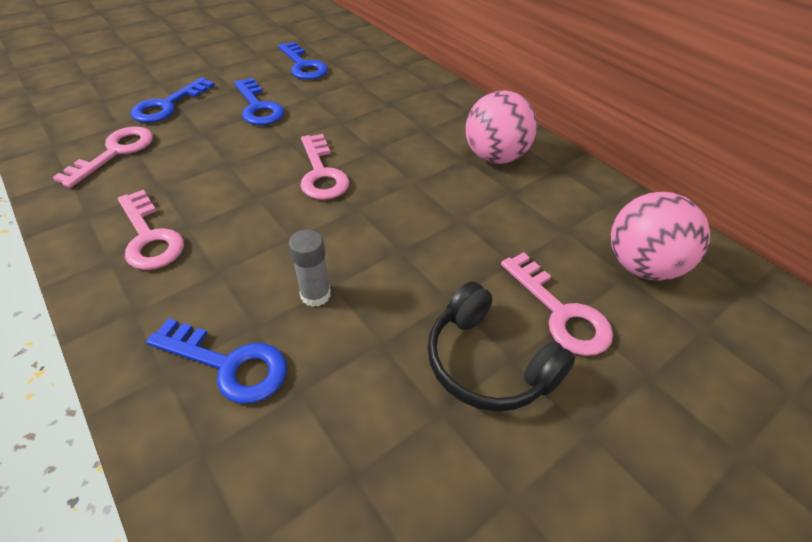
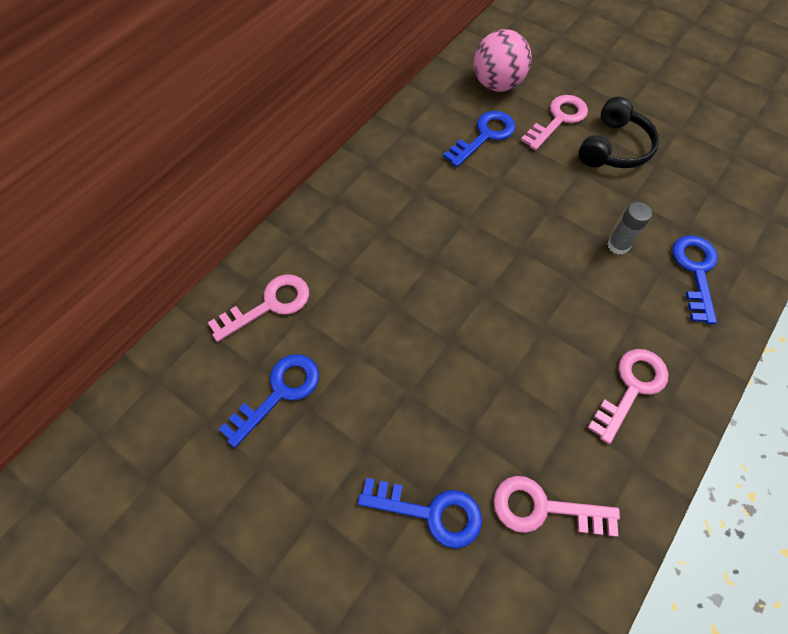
camera: 105 degrees left, 15 degrees up
blue key [234,78,284,125] -> blue key moved to [443,111,515,167]
pink key [300,134,349,200] -> pink key moved to [208,274,309,342]
pink ball [466,91,537,164] -> none

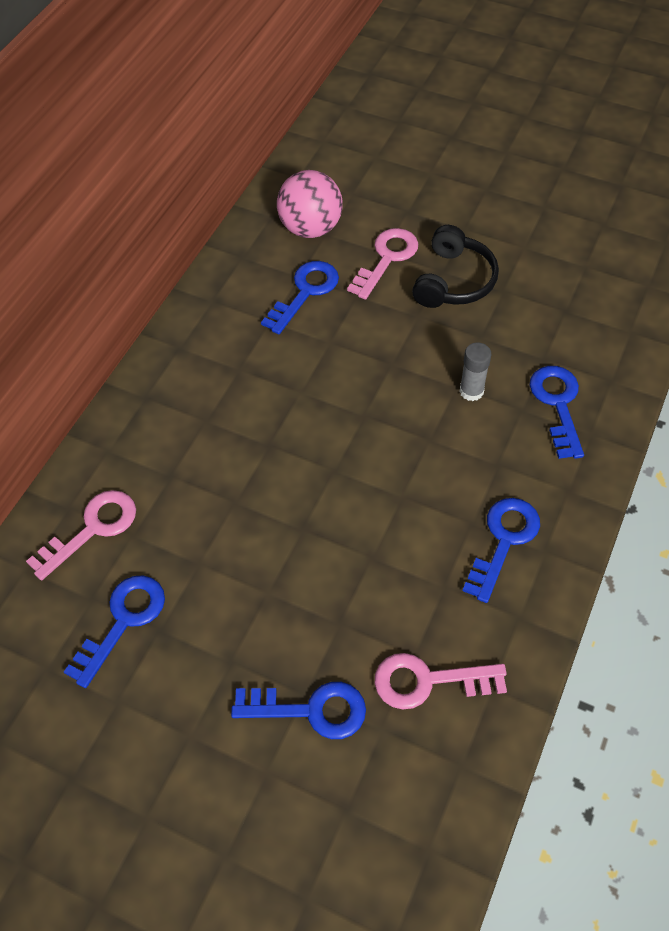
camera: 10 degrees left, 5 degrees down
pink key [587,349,668,444] -> blue key [463,498,540,603]

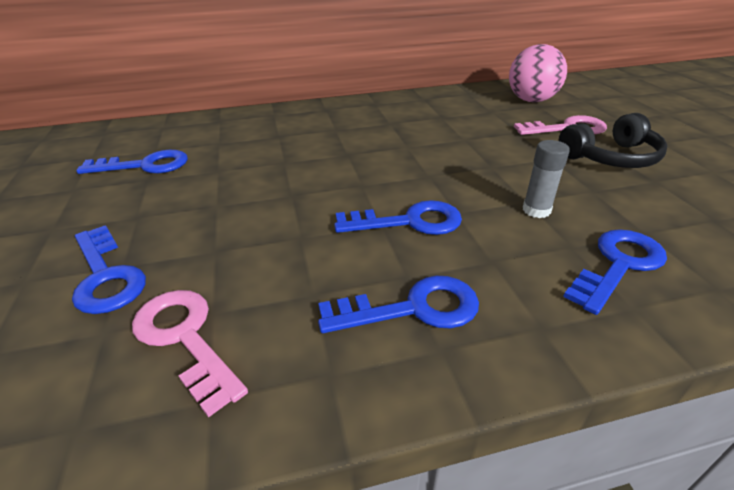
camera: 50 degrees right, 20 degrees down
pink key [26,490,136,580] -> none
blue key [261,261,339,334] -> blue key moved to [334,200,462,235]

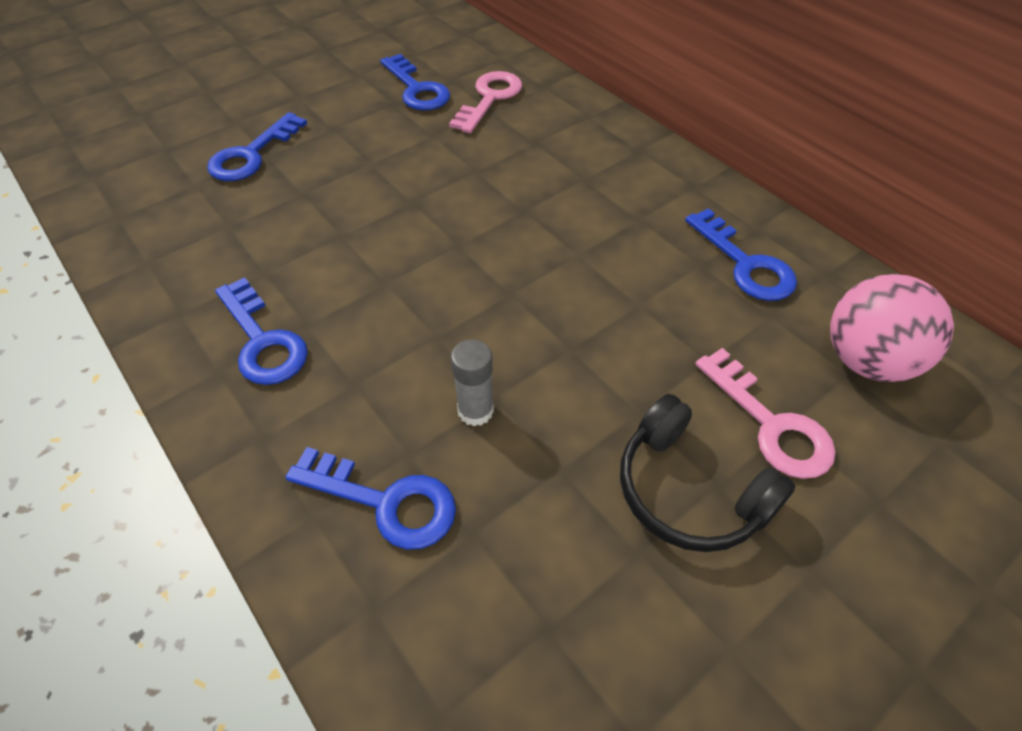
camera: 65 degrees right, 15 degrees up
pink key [132,290,248,418] -> pink key moved to [449,71,522,133]
blue key [334,200,462,235] -> blue key moved to [685,208,797,301]

